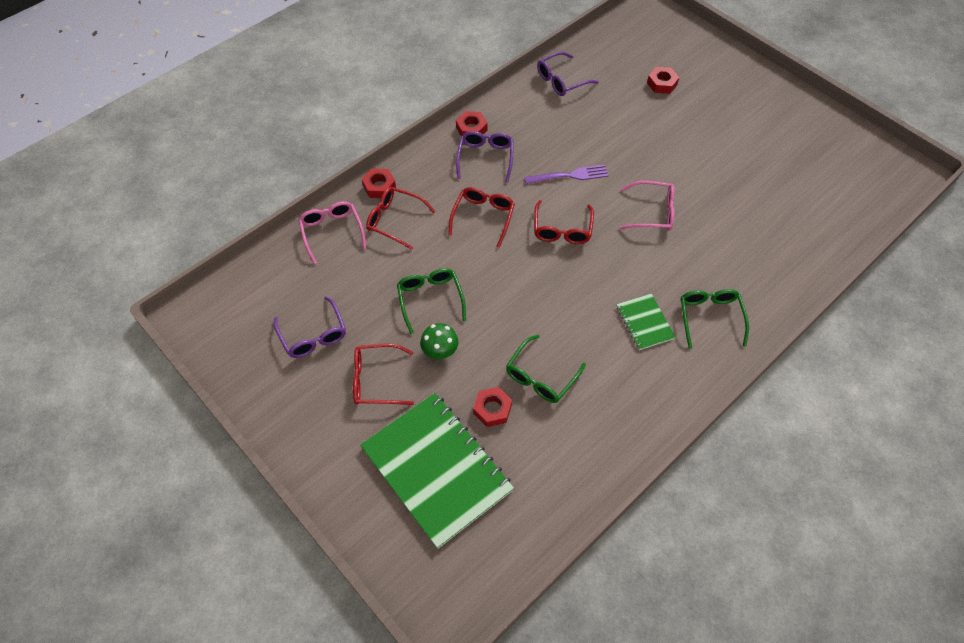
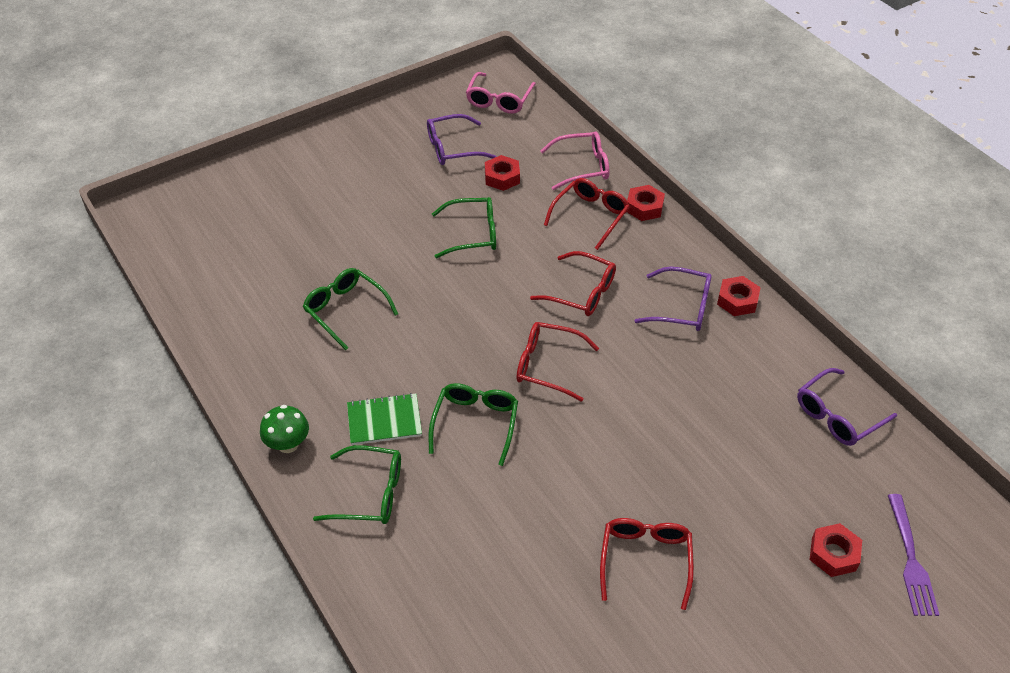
camera: 100 degrees right, 10 degrees down
red glasses [353,344,414,405] -> red glasses moved to [600,518,694,610]
green notebook [360,393,514,549] -> none
green mushroom [420,323,458,359] -> green mushroom moved to [260,405,309,453]
red nut [473,387,512,427] -> red nut moved to [485,155,520,191]
purple fork [524,164,609,184] -> purple fork moved to [888,494,940,616]
purple glasses [537,52,599,96] -> purple glasses turned 105 degrees counterclockwise [797,368,897,446]
pink glasses [619,181,674,231] -> pink glasses moved to [466,72,536,114]
none -> green glasses [429,383,518,466]

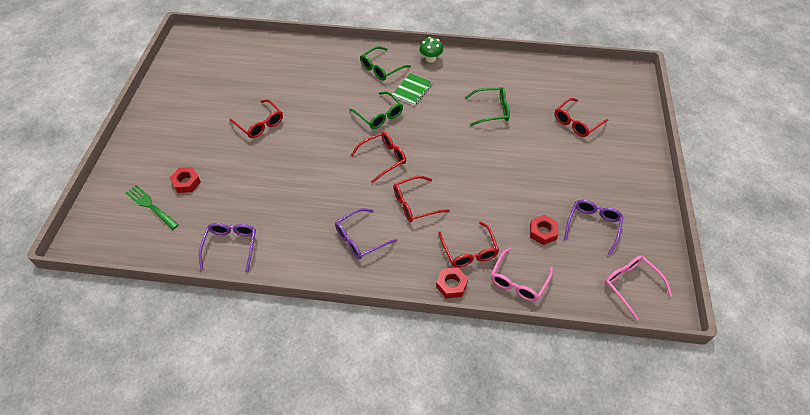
camera: 130 degrees right, 5 degrees up
green glasses [432,197,496,258] -> none
red nut [717,276,761,316] -> none
purple fork [888,494,940,616] -> green fork [125,185,179,230]
none -> red glasses [554,98,609,137]

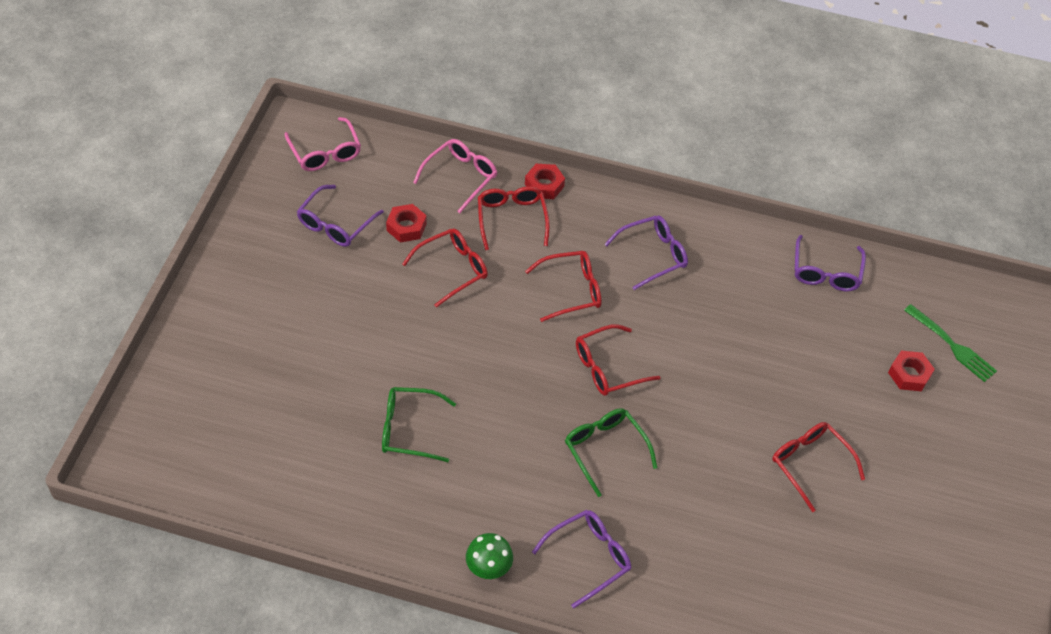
camera: 175 degrees left, 0 degrees up
green glasses [360,46,411,81] -> purple glasses [532,510,631,608]
green notebook [392,73,433,106] -> none
red glasses [554,98,609,137] -> red glasses moved to [402,228,488,308]

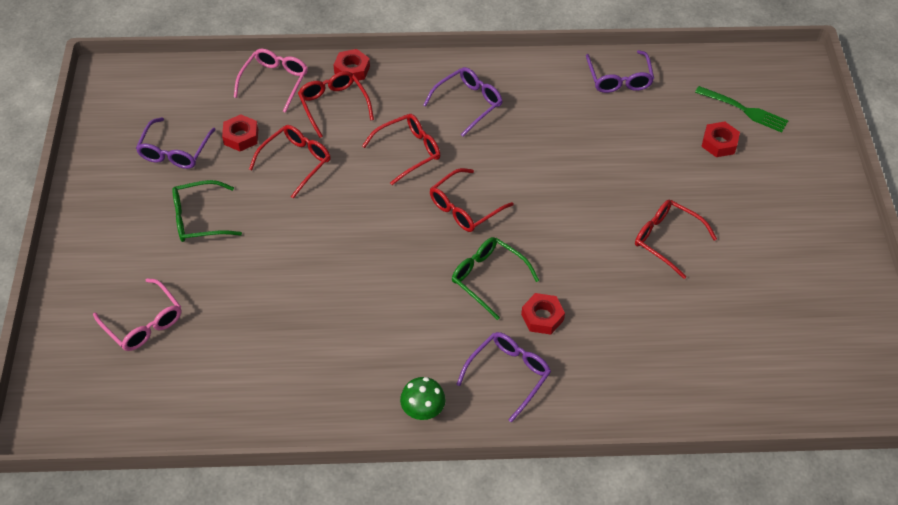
camera: 15 degrees left, 0 degrees up
pink glasses [285,117,361,171] -> pink glasses moved to [93,278,181,351]
green glasses [382,387,456,462] -> green glasses moved to [172,180,242,242]
none -> red nut [521,293,565,335]

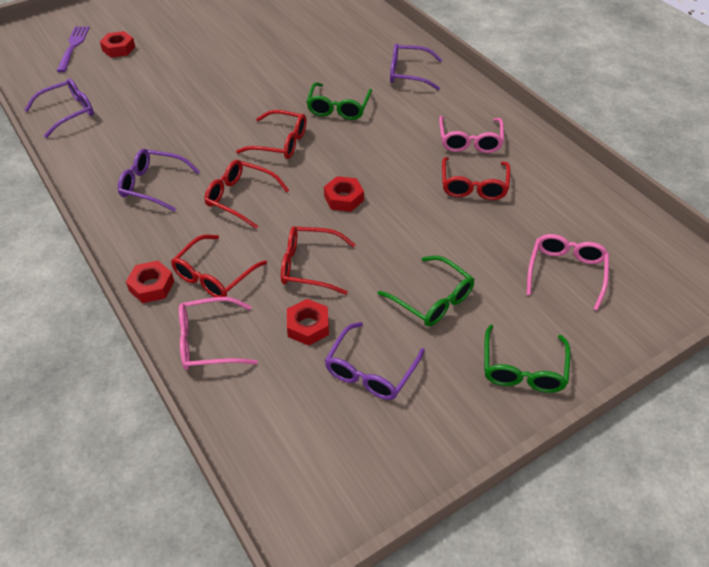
camera: 120 degrees left, 5 degrees down
purple glasses [136,117,216,169] -> purple glasses turned 135 degrees clockwise [325,322,425,400]
green mushroom [400,377,446,420] -> none
red nut [521,293,565,335] -> red nut moved to [324,176,364,212]
red glasses [635,200,717,279] -> red glasses moved to [442,157,510,200]
green fork [695,86,788,133] -> purple fork [57,26,90,72]
none -> pink glasses [439,116,504,153]
none -> green glasses [484,324,571,393]

